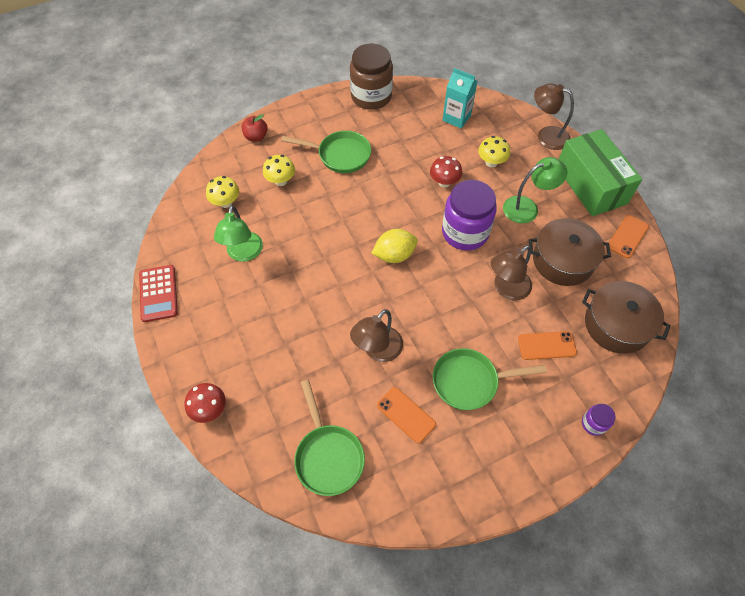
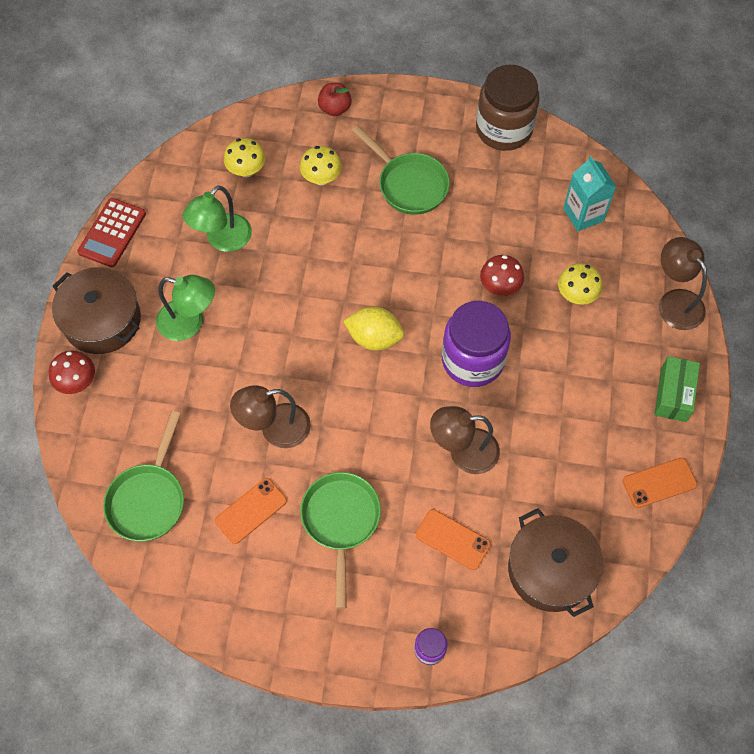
camera: 35 degrees right, 5 degrees up
orange phone [377,387,436,444] -> orange phone turned 60 degrees clockwise [215,478,287,544]
green pan [433,348,547,410] -> green pan turned 60 degrees clockwise [300,472,381,609]
green lamp [503,157,567,224] -> green lamp moved to [156,275,215,341]
brown pot [529,218,611,286] -> brown pot moved to [52,267,141,354]
green box [559,129,642,216] -> green box [654,356,700,422], size x0.54

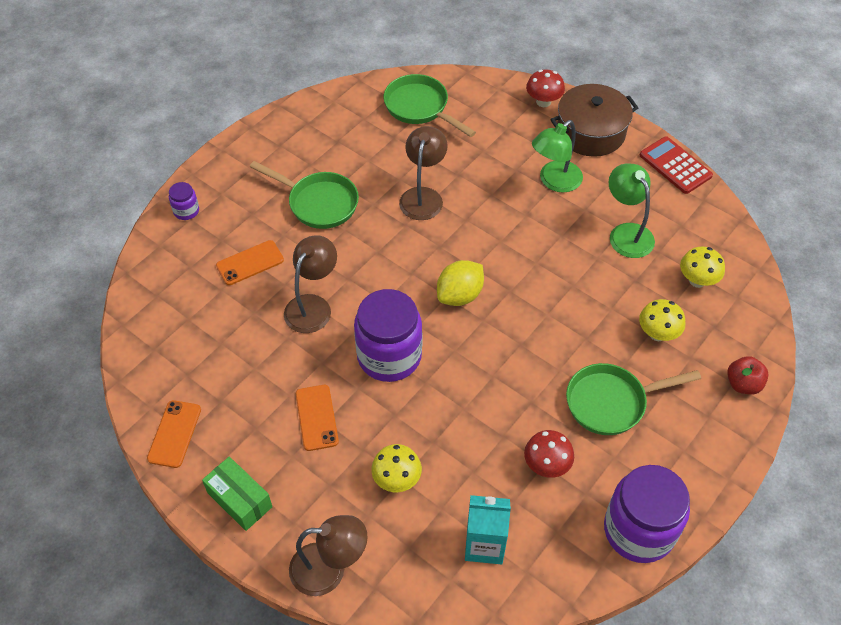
camera: 120 degrees right, 10 degrees down
orange phone [215,478,287,544] -> orange phone moved to [296,385,339,451]
brown jar [476,65,540,151] -> purple jar [604,465,690,563]
red mushroom [480,255,524,296] -> red mushroom moved to [524,430,574,478]
brown pot [508,508,603,617] -> none

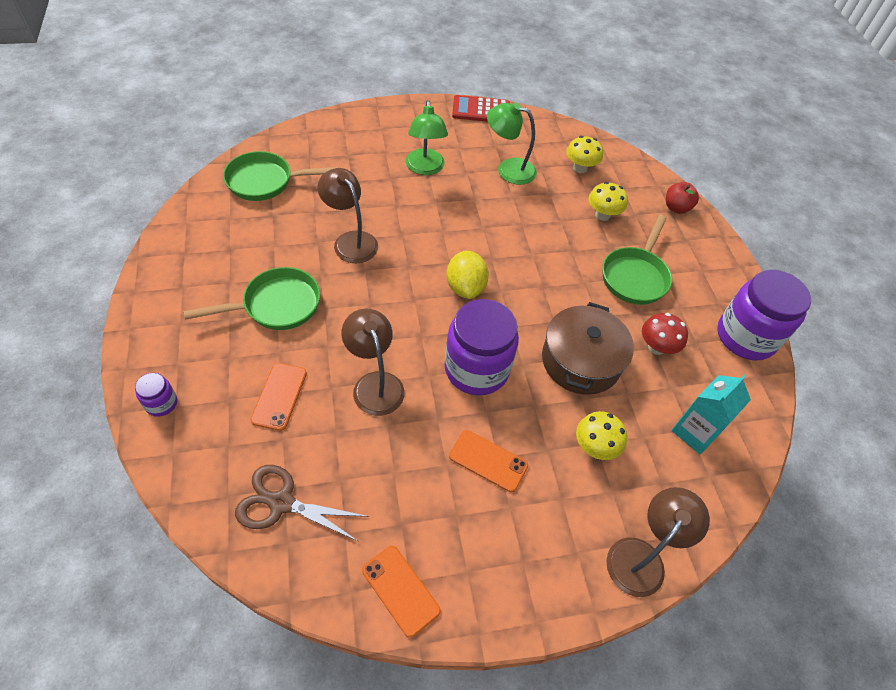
camera: 55 degrees left, 0 degrees up
green box [202,457,272,531] -> none
red mushroom [526,69,565,107] -> none
brown pot [550,84,638,157] -> brown pot moved to [542,302,634,395]
none -> brown scissors [235,465,369,542]

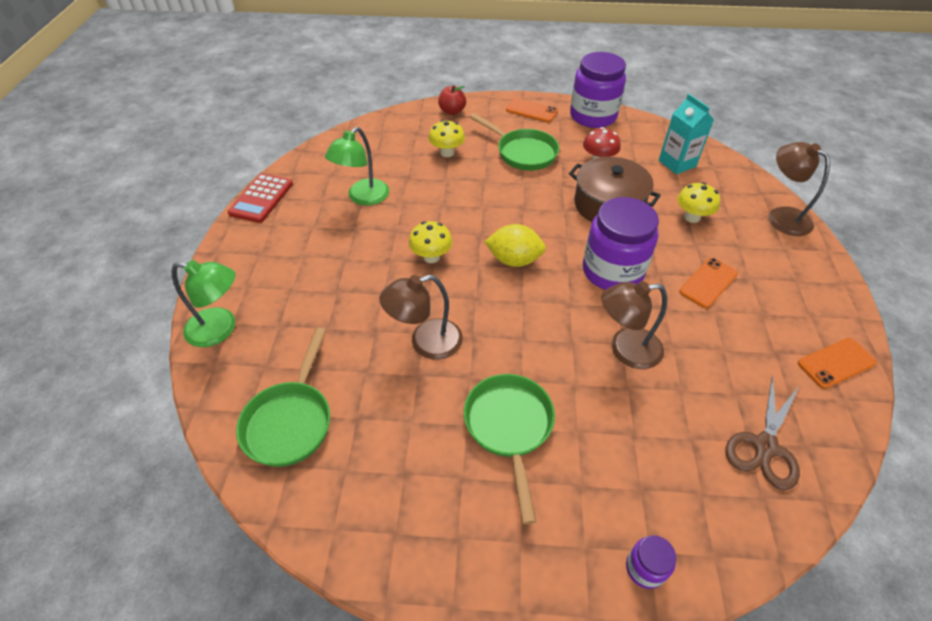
camera: 70 degrees left, 5 degrees down
orange phone [251,363,307,431] -> orange phone moved to [506,98,558,122]
green lamp [406,100,448,175] -> green lamp moved to [171,260,235,347]
yellow mushroom [566,136,603,173] -> yellow mushroom moved to [409,221,453,263]

